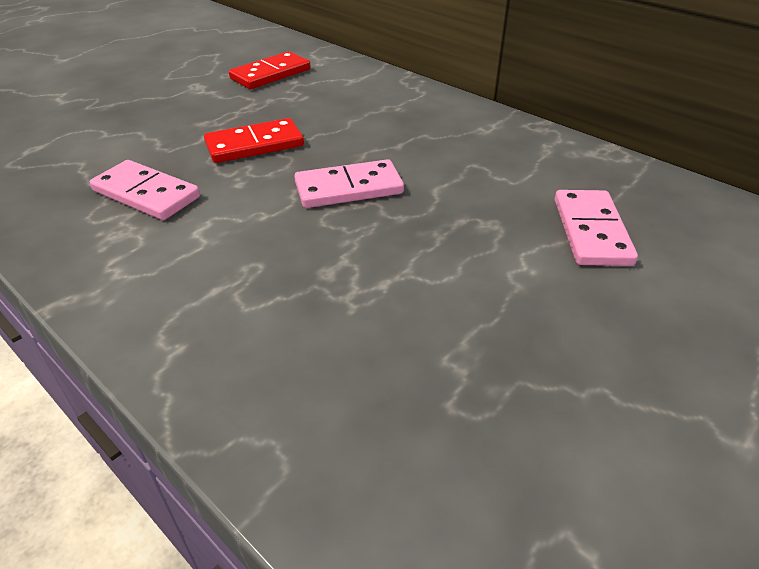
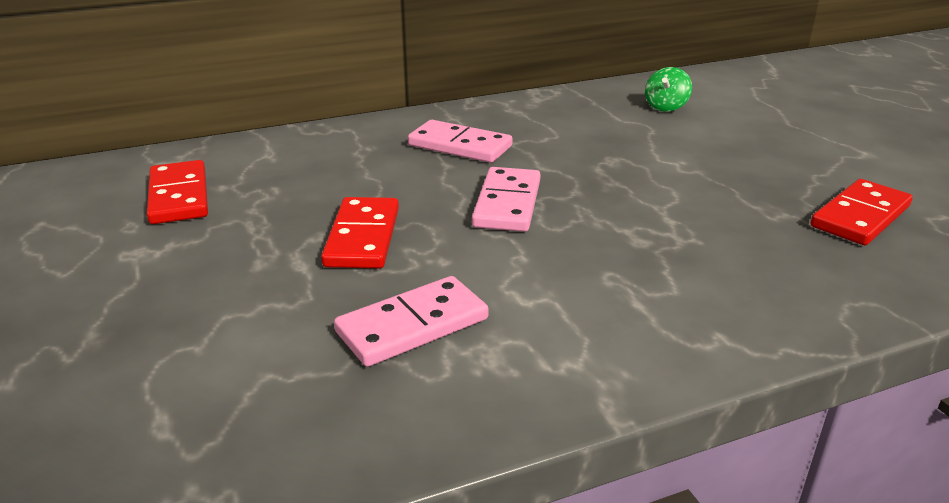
camera: 65 degrees left, 10 degrees down
pink domino [555,190,638,266] -> pink domino moved to [408,120,513,163]
none -> green spinning top [645,67,692,112]
none -> red domino [811,179,913,245]

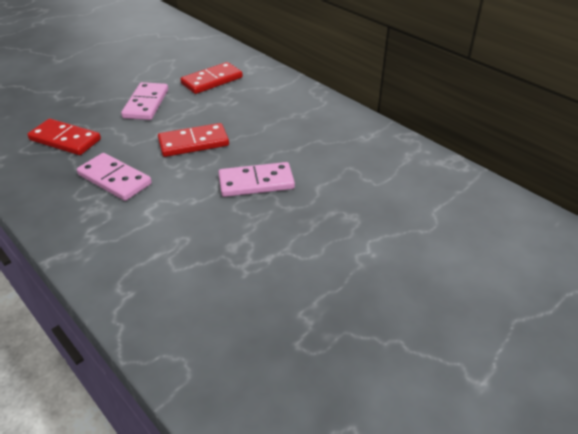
camera: 70 degrees right, 10 degrees up
pink domino [408,120,513,163] -> pink domino moved to [121,82,168,120]
green spinning top [645,67,692,112] -> none
red domino [811,179,913,245] -> red domino moved to [27,119,101,155]

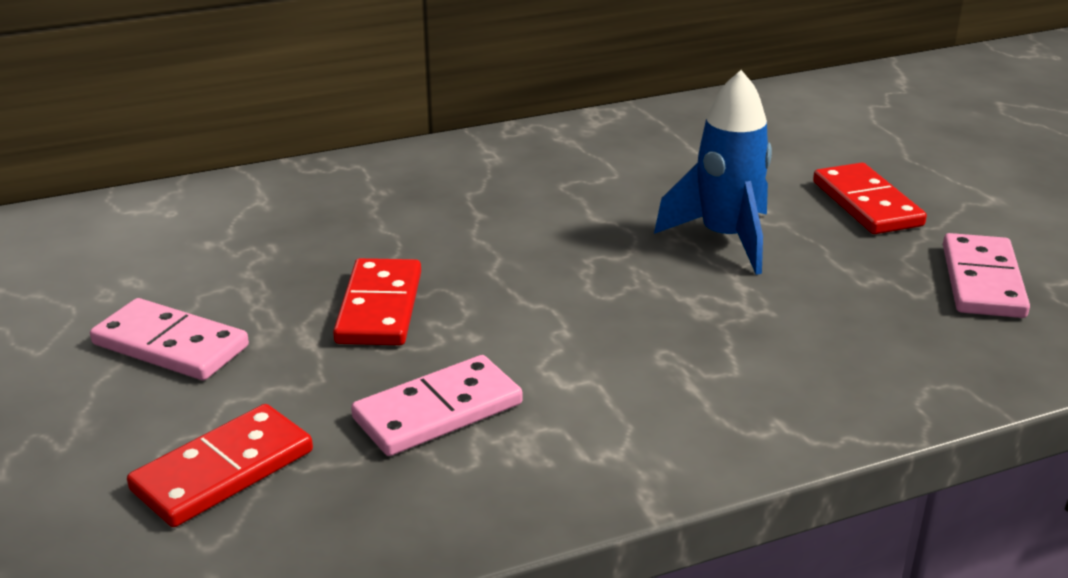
camera: 70 degrees left, 10 degrees down
red domino [180,62,243,94] -> red domino moved to [813,163,927,234]
pink domino [218,162,295,197] -> pink domino moved to [943,233,1030,318]
none -> blue rocket [654,70,772,275]

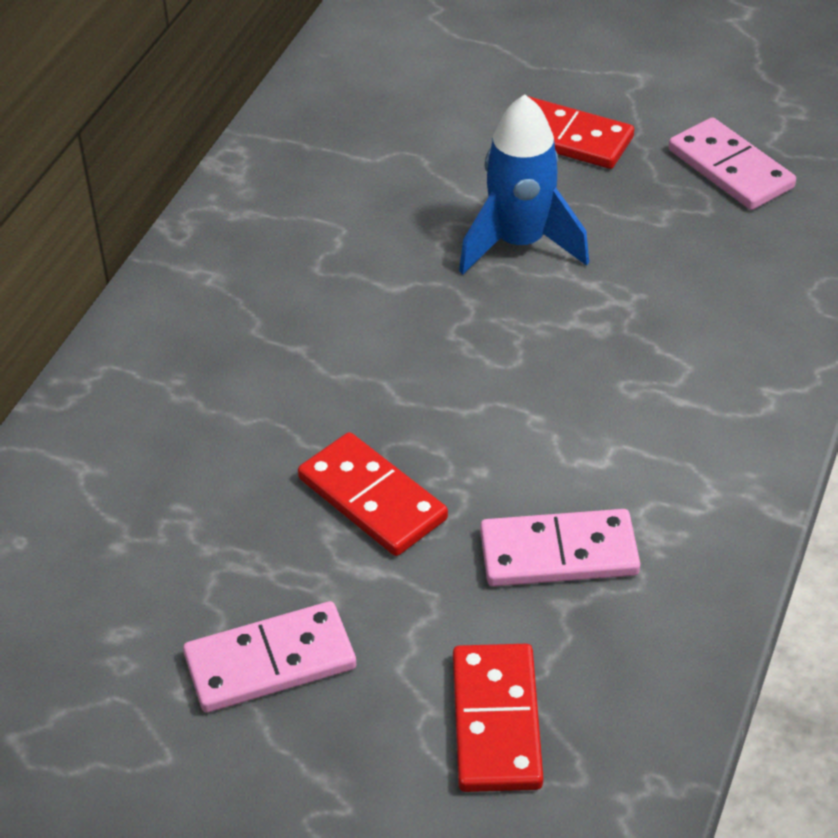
camera: 45 degrees left, 15 degrees up
pink domino [351,355,523,456] -> pink domino turned 75 degrees clockwise [480,509,640,586]

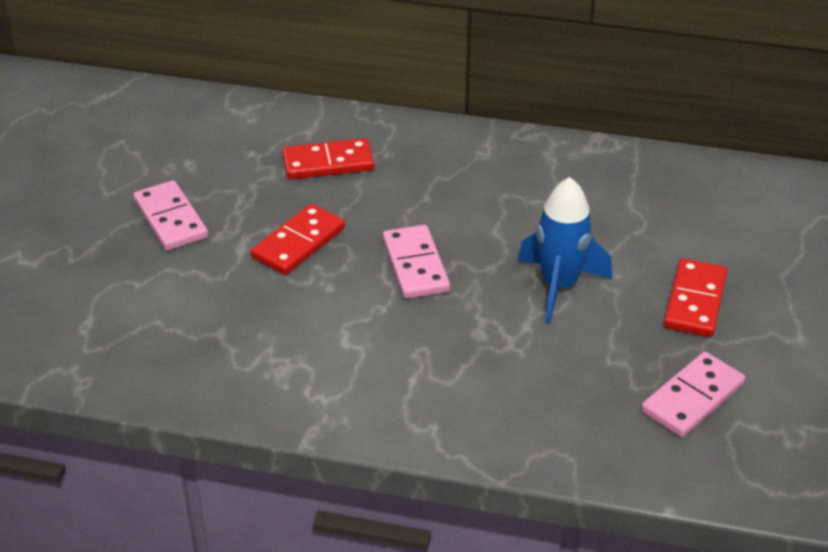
camera: 80 degrees right, 5 degrees down
red domino [453,644,543,792] -> red domino moved to [282,138,374,180]
pink domino [480,509,640,586] -> pink domino moved to [383,225,450,299]

